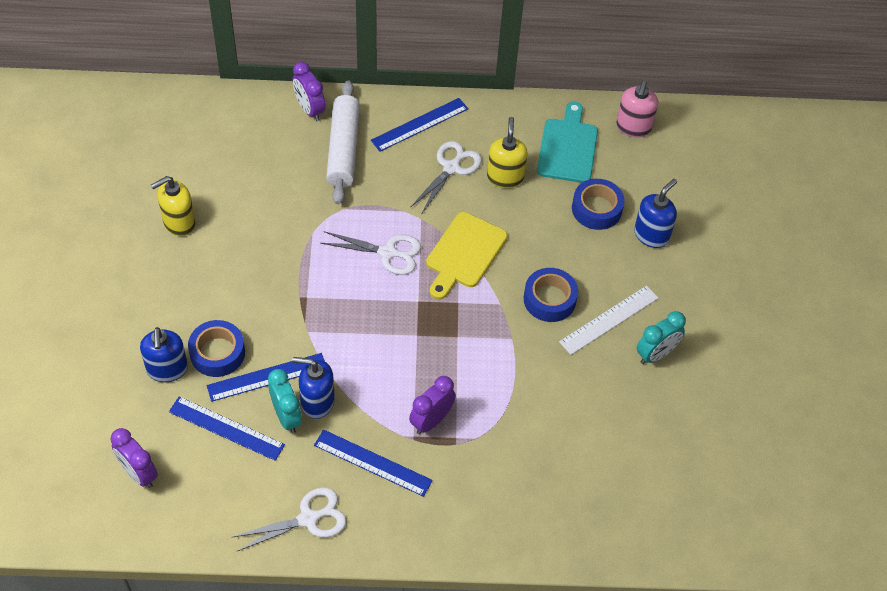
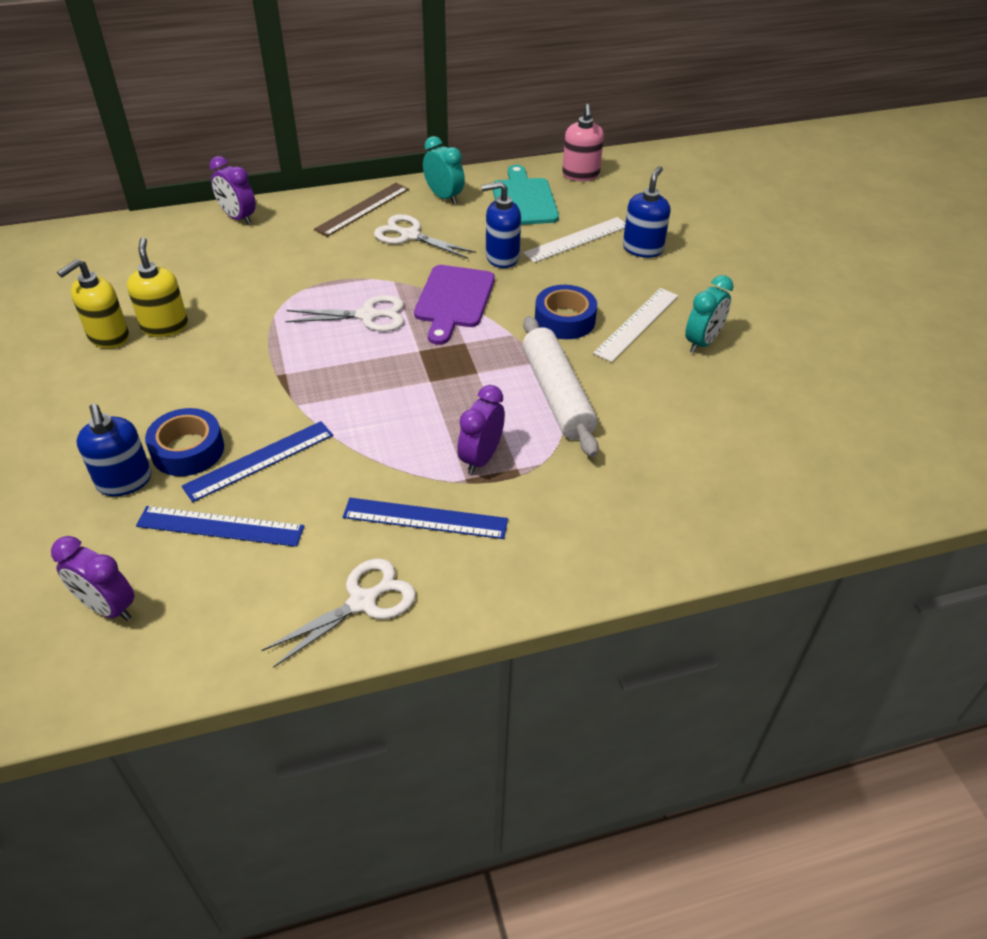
camera: 15 degrees left, 10 degrees down
turquoise clock [268,369,302,433] -> turquoise clock moved to [423,136,465,204]
blue soap dispenser [292,357,335,419] -> blue soap dispenser moved to [481,181,521,268]
white rolling pin [326,80,360,204] -> white rolling pin moved to [522,316,599,457]
blue ruler [371,98,468,152] -> brown ruler [314,183,409,237]
white scissors [410,141,482,215] -> white scissors turned 75 degrees counterclockwise [374,214,476,259]
yellow cutting board [426,212,508,299] -> purple cutting board [414,265,495,345]
yellow soap dispenser [487,117,528,188] -> yellow soap dispenser moved to [127,237,188,337]
blue tape [572,179,625,230] -> white ruler [523,217,625,263]

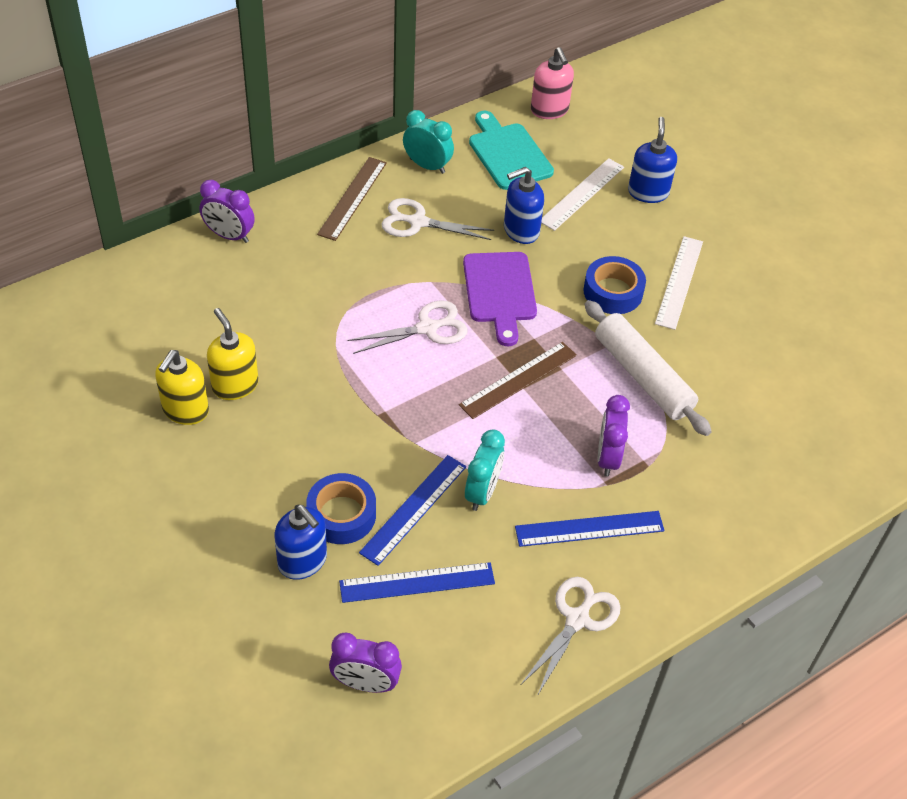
camera: 20 degrees left, 5 degrees up
turquoise clock [685,275,734,353] -> turquoise clock moved to [465,429,505,511]
none -> brown ruler [459,342,577,419]

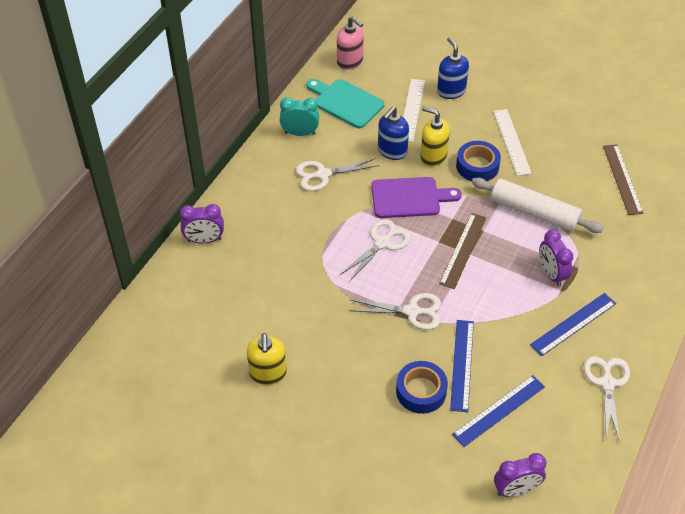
camera: 25 degrees left, 0 degrees up
yellow soap dispenser [207,308,258,400] -> yellow soap dispenser moved to [420,106,450,166]
blue soap dispenser [275,504,327,580] -> none
brown ruler [317,157,387,241] -> brown ruler moved to [603,144,643,215]
purple cutting board [463,252,537,346] -> purple cutting board turned 60 degrees counterclockwise [371,177,462,218]
turquoise clock [465,429,505,511] -> none
none -> white scissors [349,293,441,330]

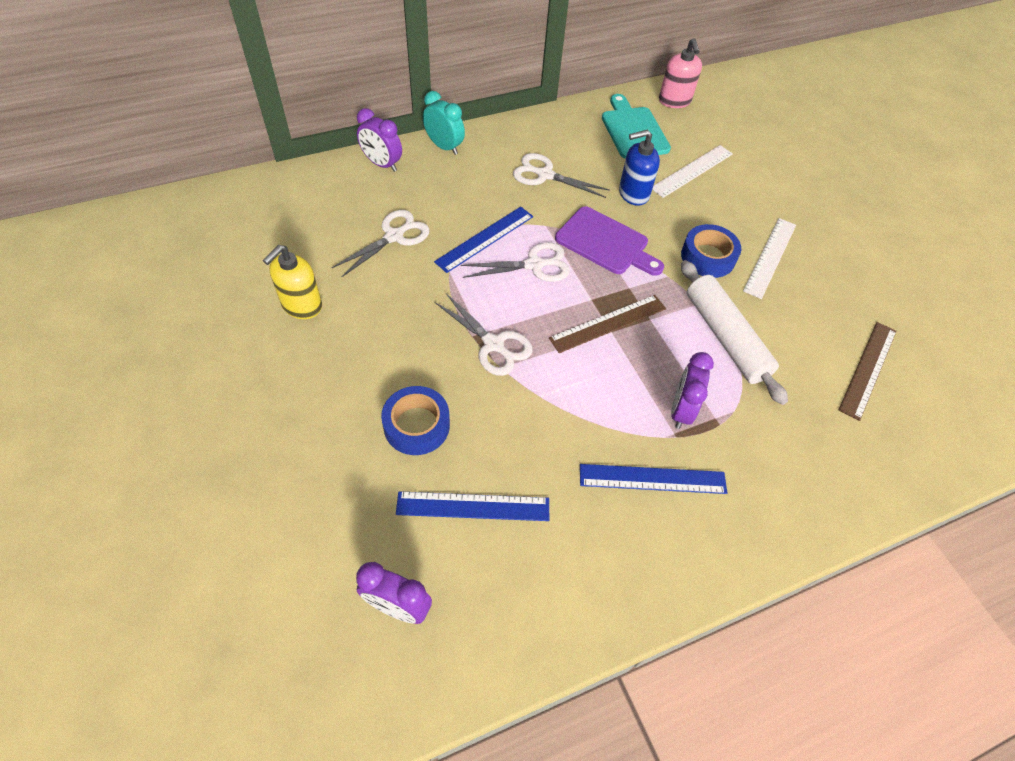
camera: 35 degrees right, 5 degrees up
turquoise clock [280,97,319,136] -> turquoise clock moved to [423,91,465,155]
yellow soap dispenser [420,106,450,166] -> none
blue soap dispenser [437,37,469,99] -> none
blue ruler [450,320,474,412] -> blue ruler moved to [434,207,533,273]
white scissors [584,356,630,442] -> white scissors moved to [332,210,430,278]

